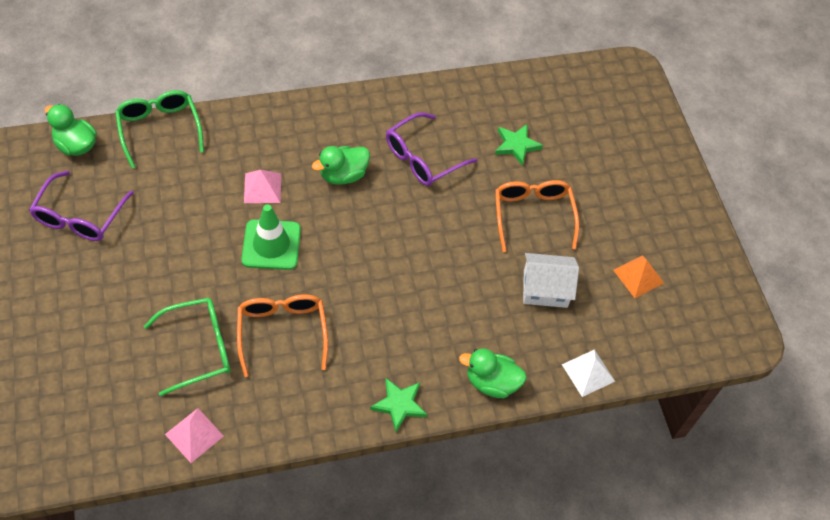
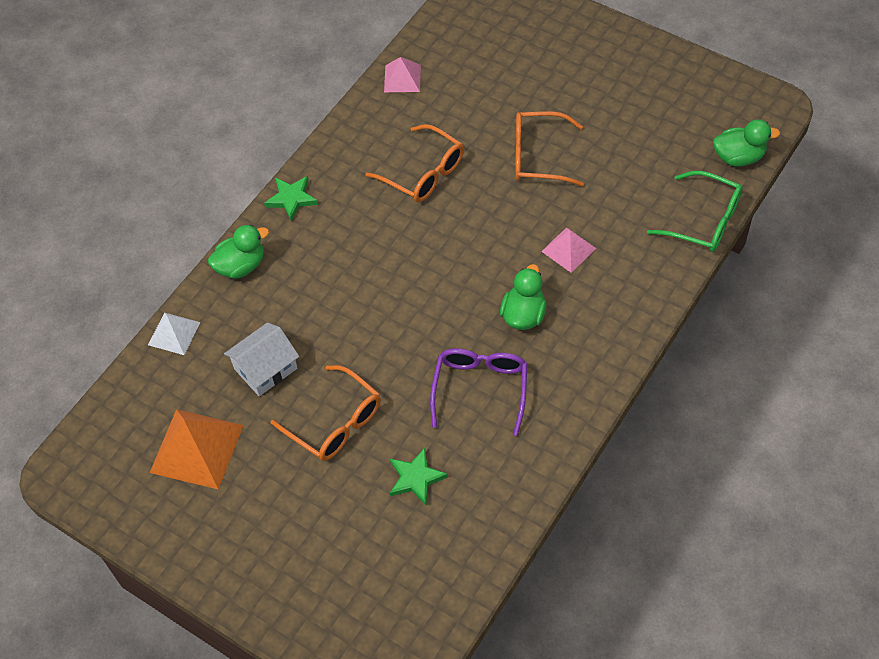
camera: 145 degrees right, 0 degrees up
purple glasses [29,171,134,241] -> none
green glasses [144,298,230,396] -> none
green traffic cone [241,204,301,270] -> none
orange pyramid [613,255,664,298] -> orange pyramid [150,409,244,490], size x1.73
none -> orange glasses [515,111,584,186]

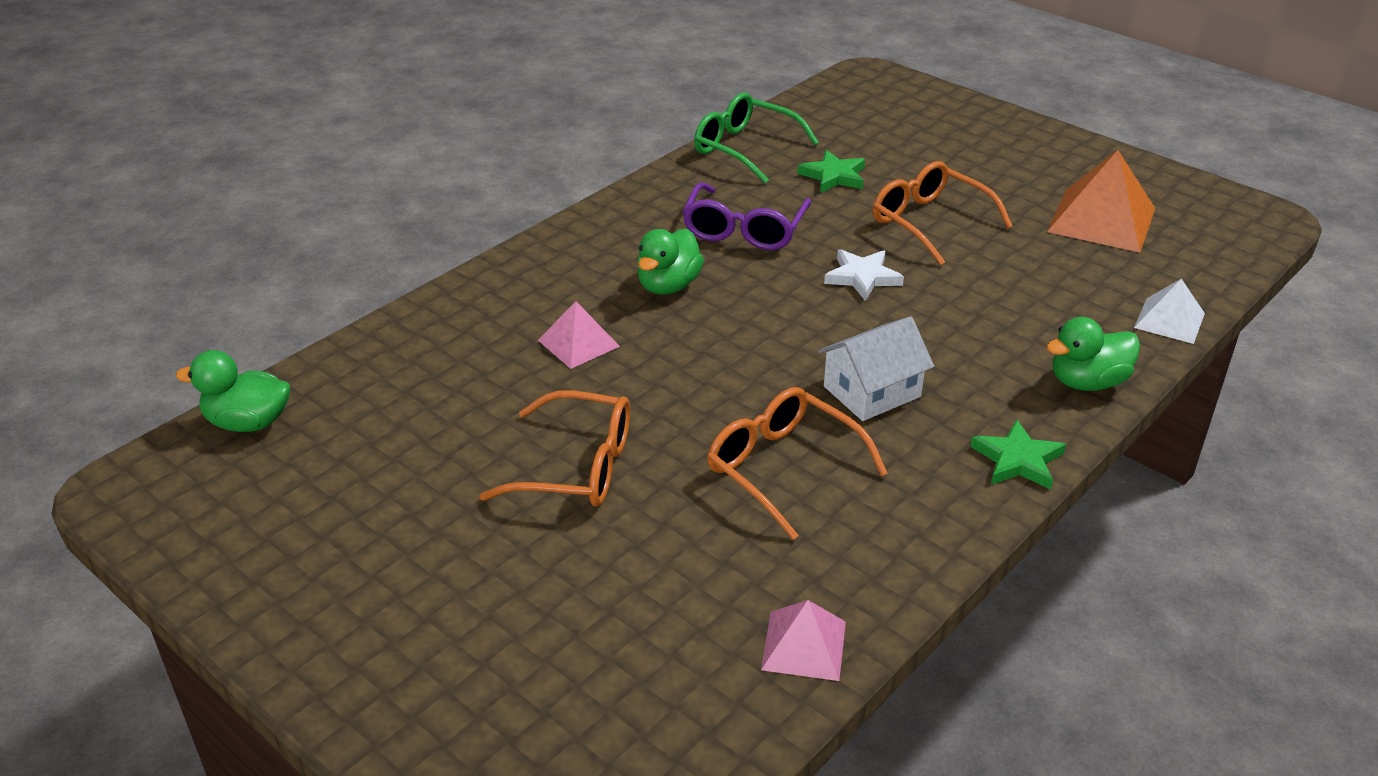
camera: 175 degrees left, 20 degrees down
white house [224,322,299,396] -> white house moved to [818,316,934,421]
green glasses [647,171,743,252] -> green glasses moved to [694,92,819,183]
none -> white star [824,249,904,301]

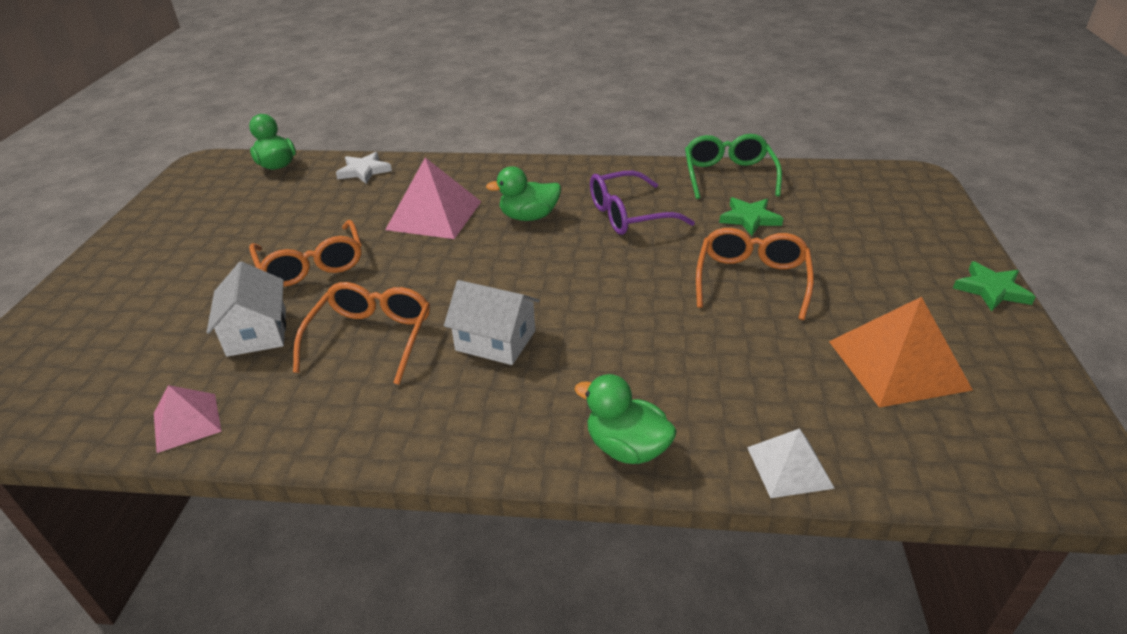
camera: 55 degrees right, 0 degrees up
pink pyramid [538,301,620,369] -> pink pyramid [385,158,481,239], size x1.73
white star [824,249,904,301] -> white star moved to [336,152,392,184]
green star [970,419,1066,490] -> green star moved to [953,261,1036,311]
none -> white house [207,261,286,357]

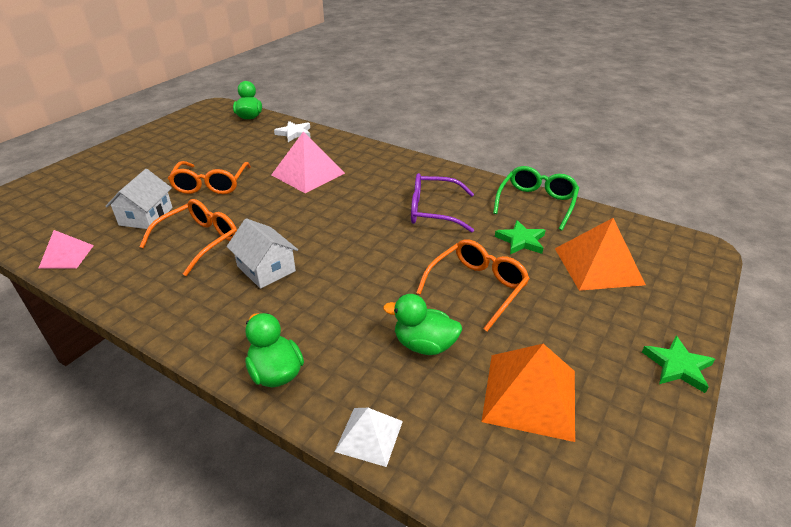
camera: 25 degrees right, 0 degrees up
green duck [486,166,561,221] -> green duck moved to [383,294,462,355]
none -> orange pyramid [555,218,646,291]

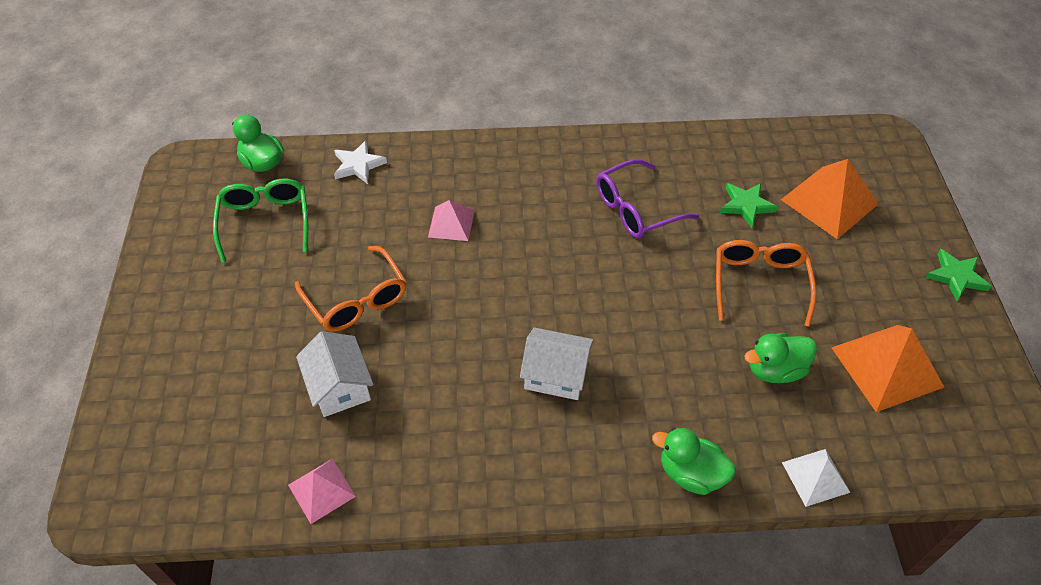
camera: 35 degrees left, 15 degrees up
orange glasses [139,199,237,276] -> none
pink pyramid [271,132,345,193] -> pink pyramid [428,200,474,241], size x0.58
green glasses [493,166,579,231] -> green glasses moved to [213,179,308,263]

